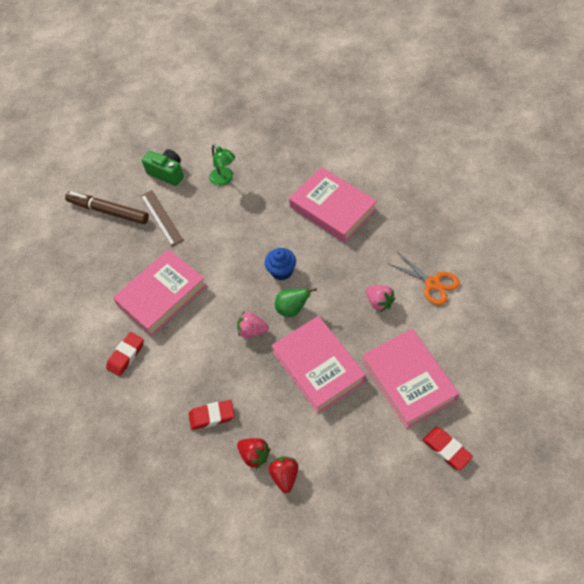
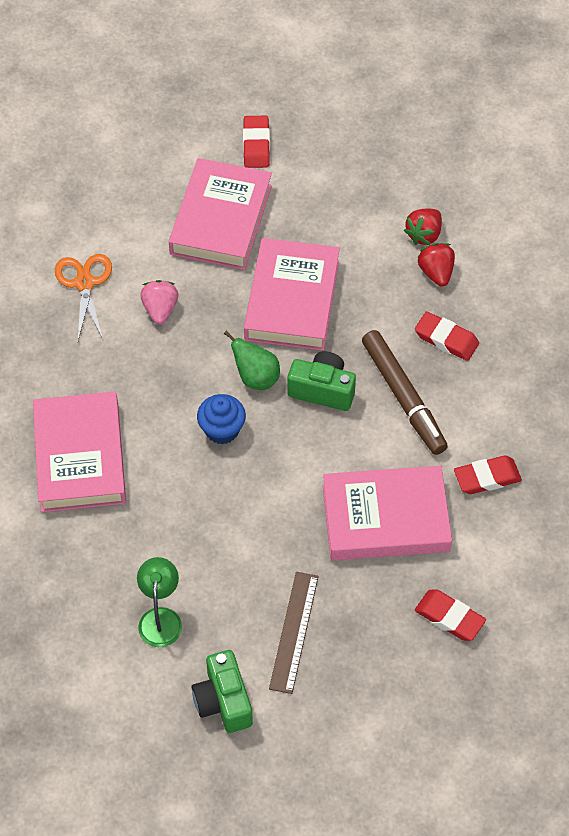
camera: 145 degrees left, 0 degrees up
brown marker [65,191,149,224] -> brown marker moved to [362,330,448,455]
pink strawberry [237,311,269,338] -> green camera [288,351,356,411]
none -> red eraser [415,589,486,641]

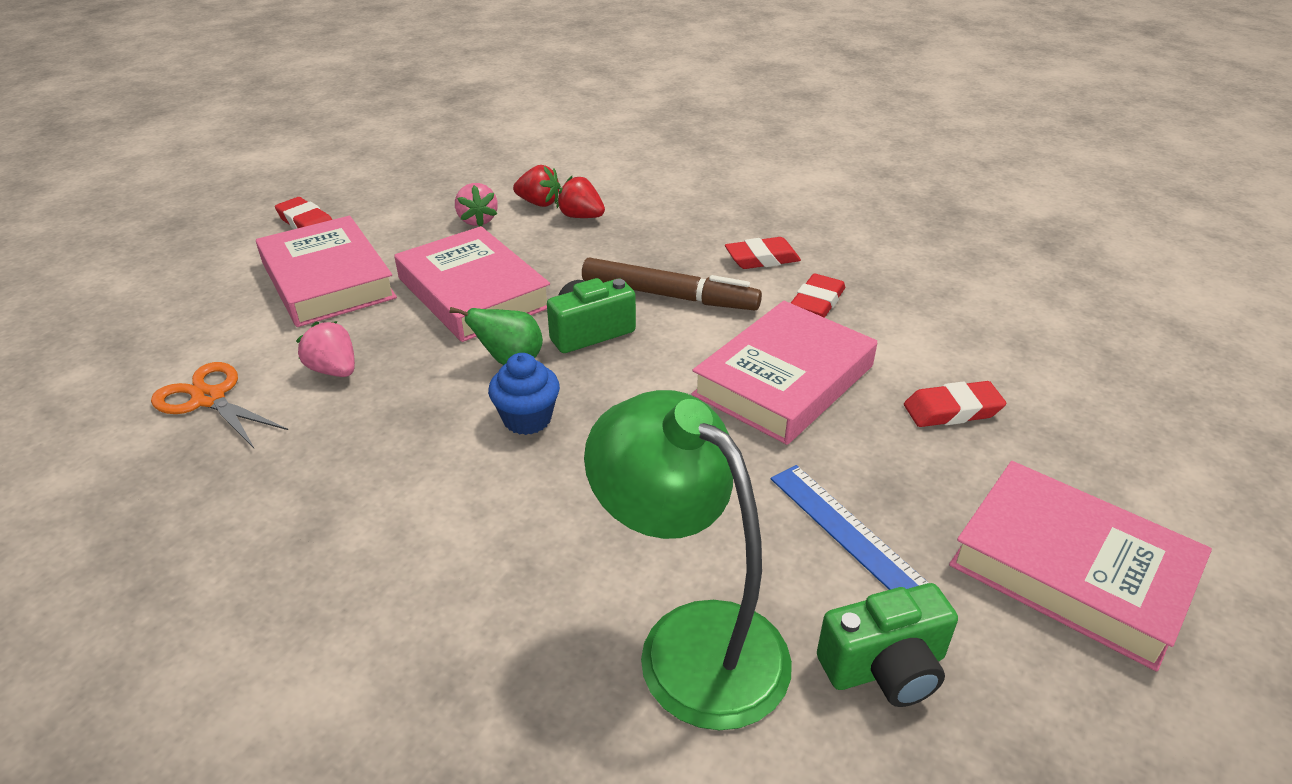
camera: 45 degrees left, 20 degrees down
pink book [33,391,126,512] -> pink book moved to [949,461,1212,672]
green lamp [137,557,182,647] -> green lamp [584,390,792,730], size x1.92
green camera [192,650,253,733] -> green camera turned 45 degrees counterclockwise [817,583,958,707]
brown ruler [269,572,319,694] -> blue ruler [771,465,929,590]
red strawberry [404,209,442,245] -> red strawberry turned 60 degrees counterclockwise [513,165,561,207]
red eraser [415,311,479,361] -> red eraser moved to [725,237,801,269]
none -> pink strawberry [455,183,498,226]

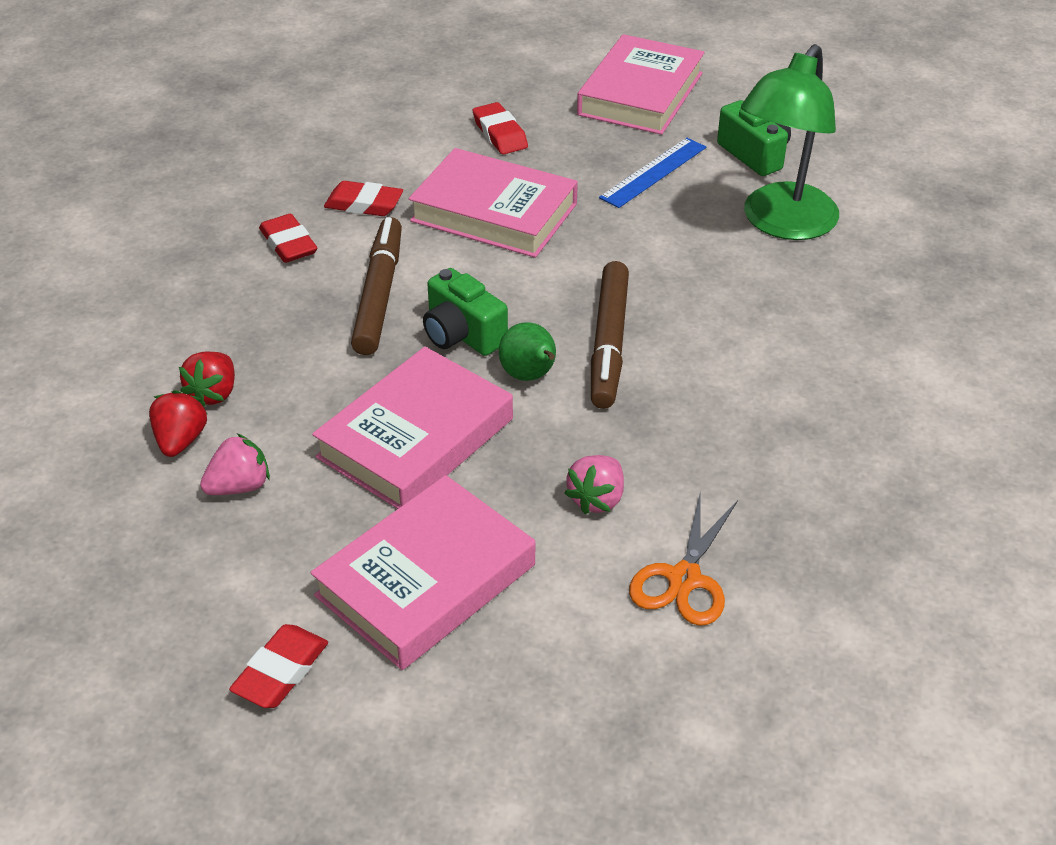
camera: 105 degrees left, 5 degrees up
blue cupcake [488,353,560,435] -> brown marker [591,261,629,409]

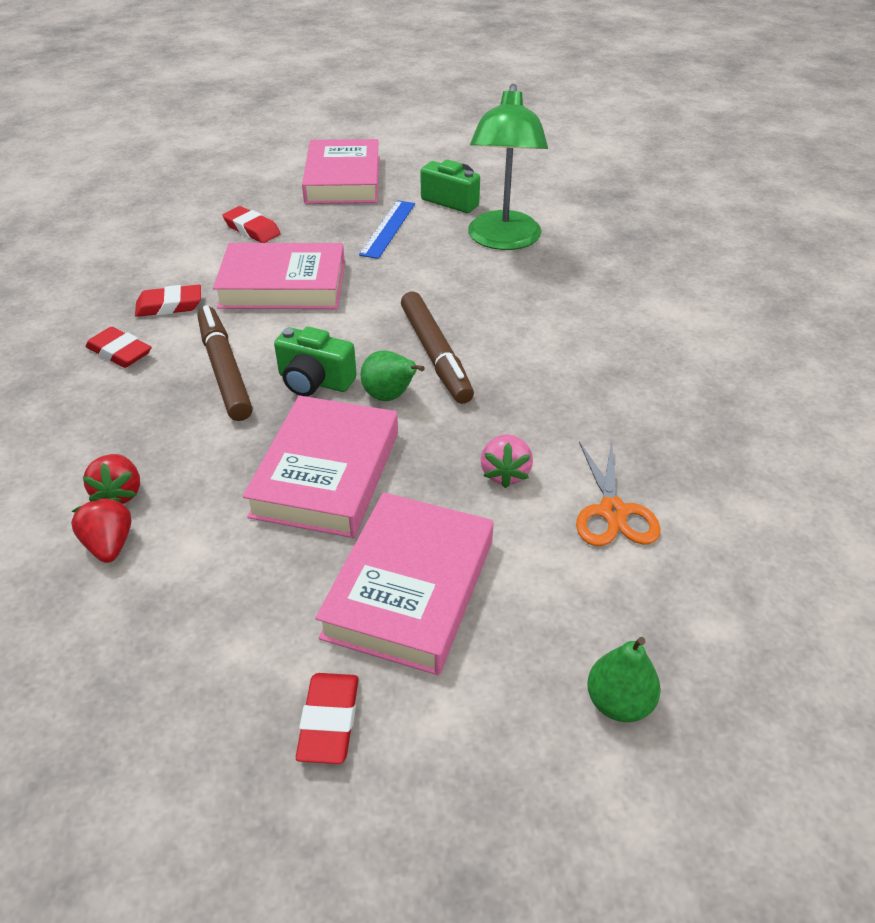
camera: 25 degrees left, 0 degrees up
pink strawberry [200,433,270,495] -> none
none -> green pear [587,637,661,722]

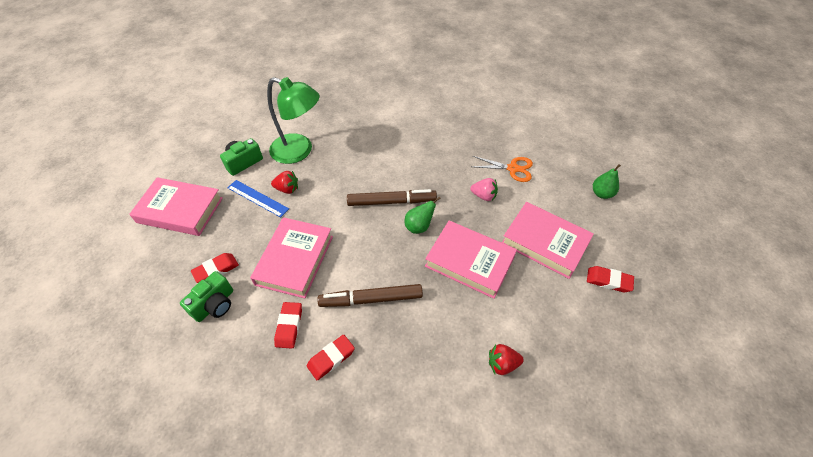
camera: 75 degrees left, 10 degrees up
red strawberry [83,454,140,504] -> red strawberry moved to [271,171,298,194]
green camera [274,327,357,396] -> green camera moved to [180,271,233,322]

